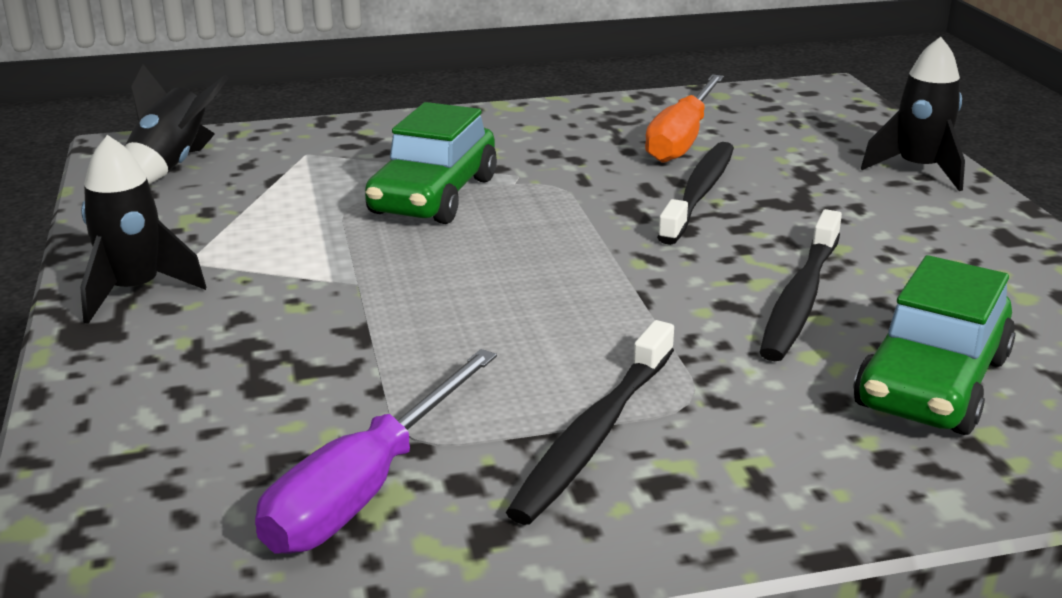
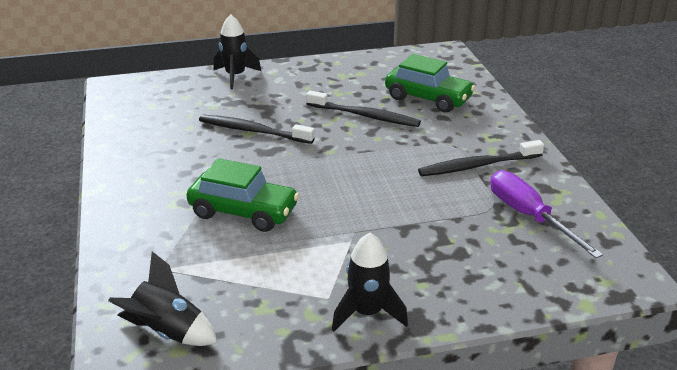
camera: 90 degrees left, 5 degrees up
purple screwdriver [255,349,497,554] -> purple screwdriver turned 150 degrees counterclockwise [490,170,603,258]
black toothbrush [506,320,674,525] -> black toothbrush turned 135 degrees clockwise [418,140,544,176]
orange screwdriver [645,74,724,163] -> none

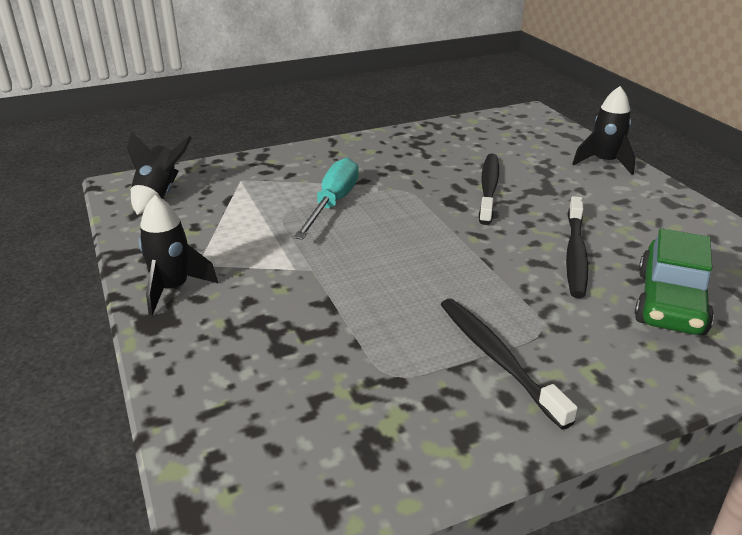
camera: 80 degrees right, 0 degrees up
green car [186,158,299,232] -> turquoise screwdriver [293,158,359,240]
purple screwdriver [490,170,603,258] -> none

